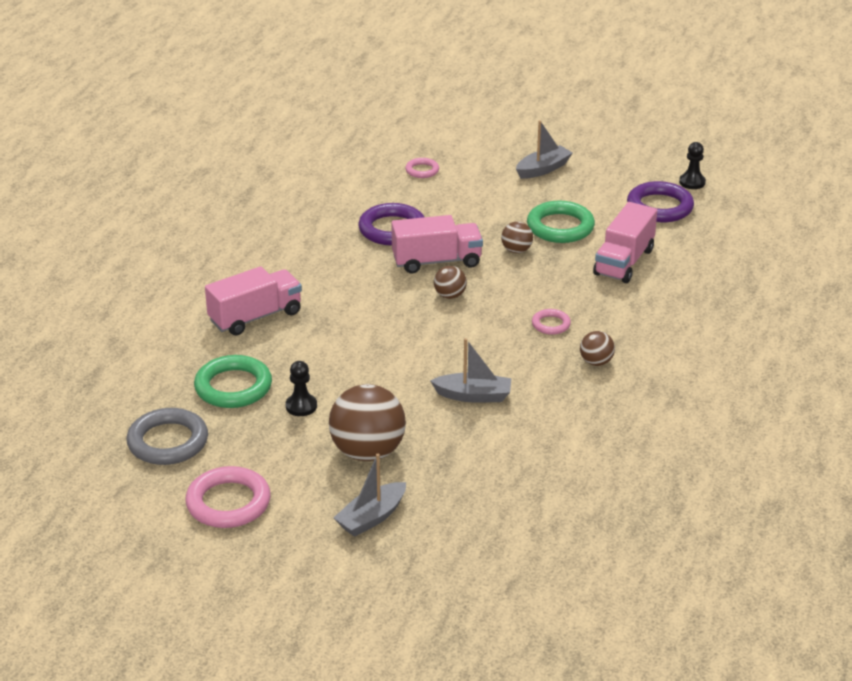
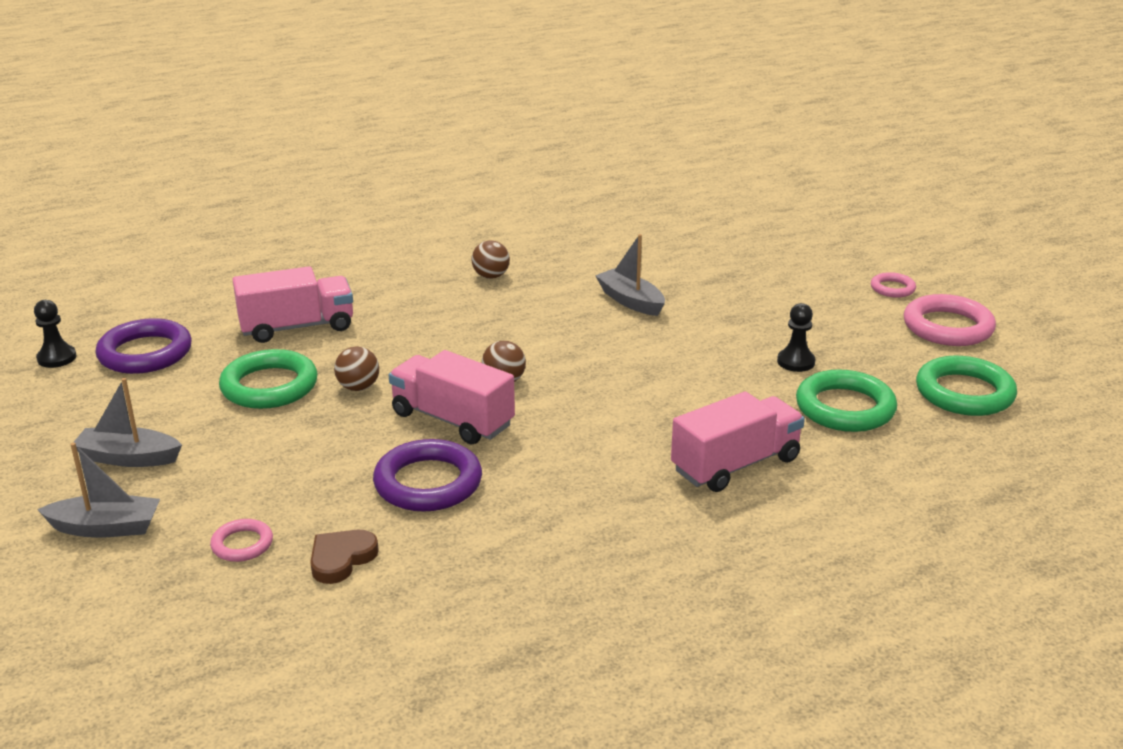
camera: 135 degrees left, 5 degrees down
grey ring [127,408,208,465] -> green ring [916,356,1017,416]
pink truck [205,266,302,335] -> pink truck turned 135 degrees clockwise [671,391,805,492]
brown ball [329,384,406,461] -> none
grey boat [334,454,406,537] -> grey boat moved to [37,442,160,538]
pink ring [532,309,571,335] -> pink ring moved to [871,272,916,298]
none -> brown heart [310,530,379,584]

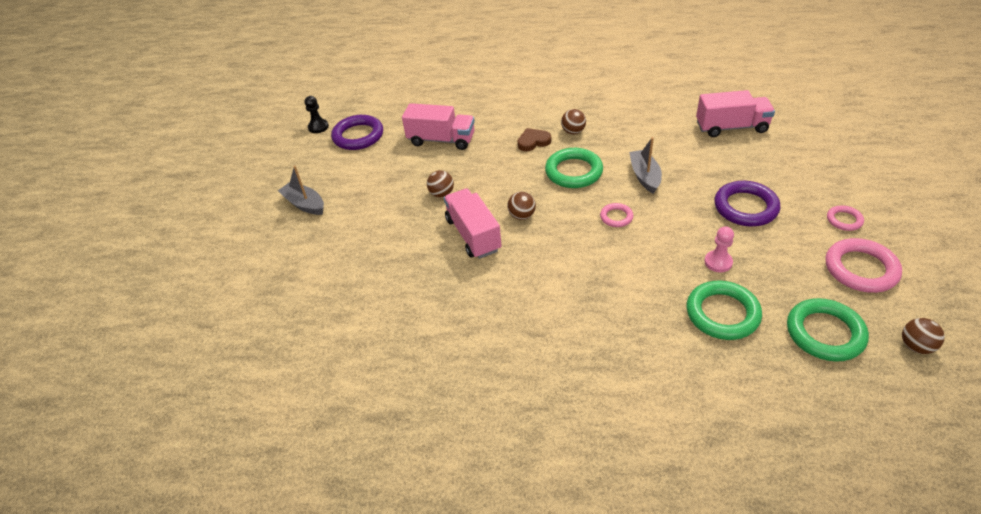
camera: 35 degrees right, 15 degrees up
grey boat [37,442,160,538] -> none
pink ring [210,519,273,562] -> pink ring moved to [600,203,633,227]
green ring [219,349,318,409] -> green ring moved to [545,148,603,188]
brown heart [310,530,379,584] -> brown heart moved to [517,128,551,151]
purple ring [373,439,482,512] -> purple ring moved to [714,181,780,226]
pink truck [671,391,805,492] -> pink truck moved to [696,90,775,137]
black pawn [777,303,815,372] -> pink pawn [704,226,734,272]
none -> brown ball [902,318,945,354]

